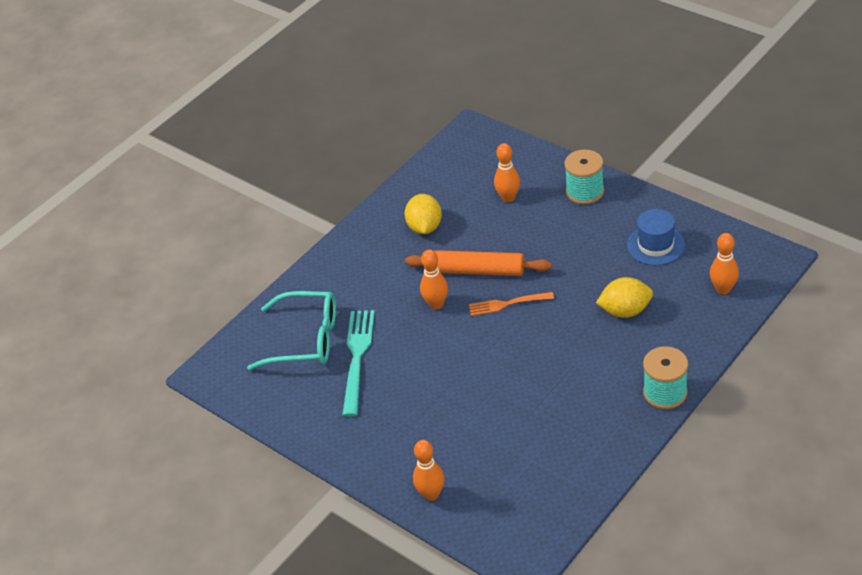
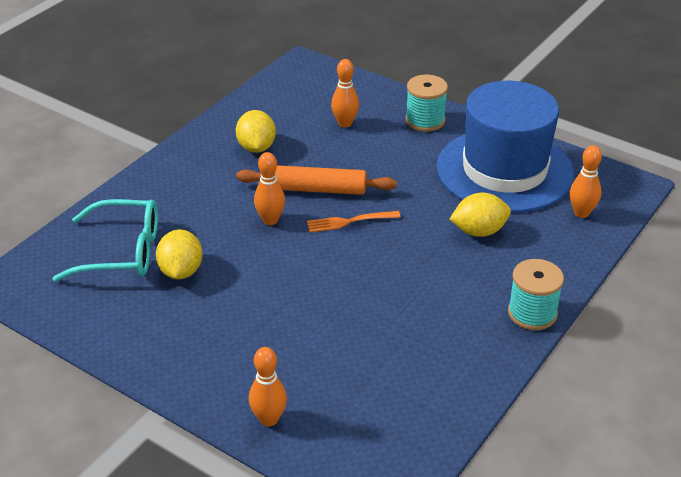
camera: 10 degrees left, 5 degrees down
turquoise fork [342,310,375,417] -> yellow lemon [156,229,203,279]
blue hat [627,209,685,265] -> blue hat [437,81,574,213], size x2.23

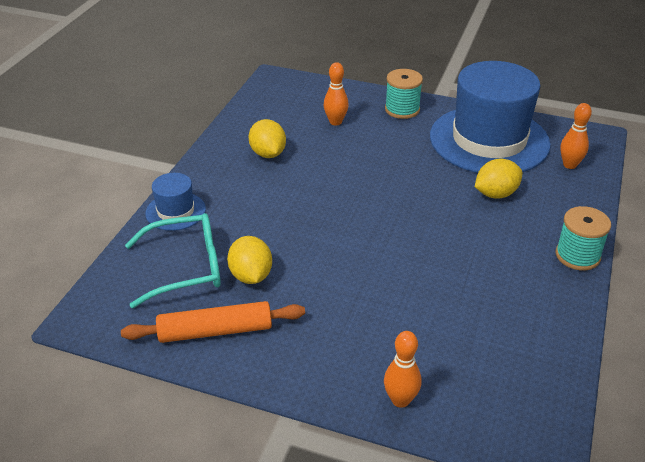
camera: 15 degrees left, 0 degrees up
orange rolling pin [236,165,397,195] -> orange rolling pin moved to [121,301,305,343]
orange bowling pin [254,152,285,225] -> none
orange fork [307,211,401,232] -> none
none -> blue hat [145,173,206,231]

